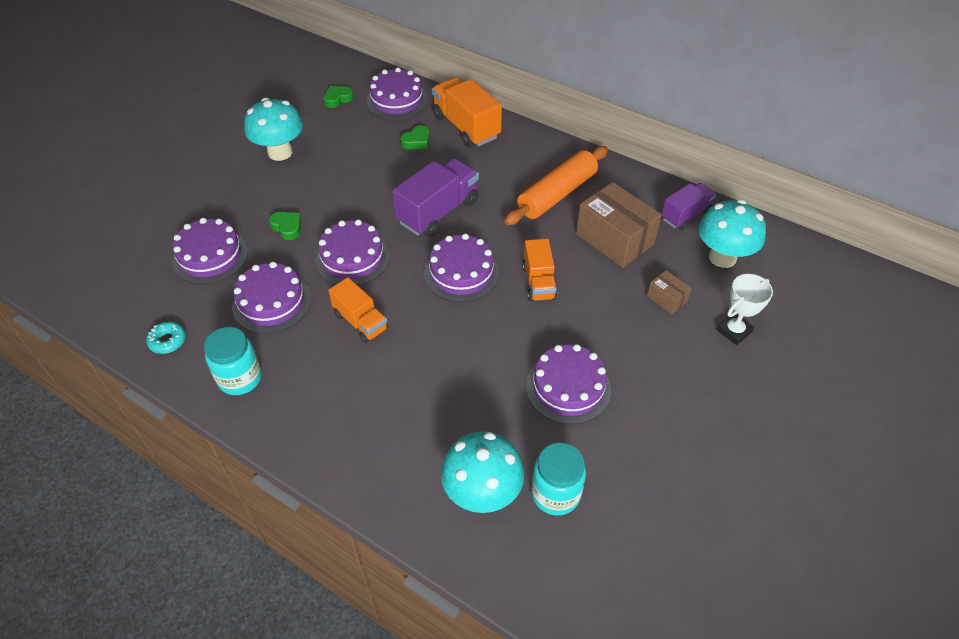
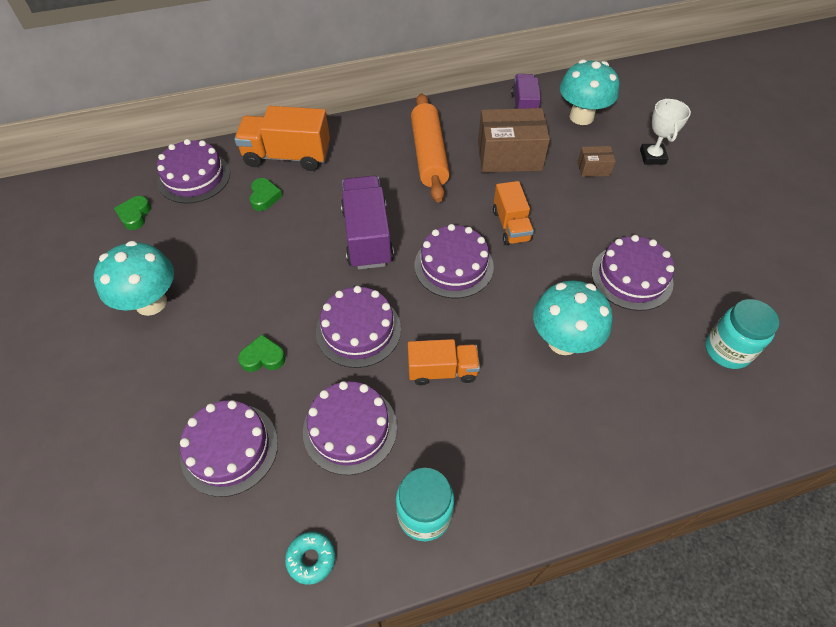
camera: 50 degrees left, 5 degrees up
turquoise mushroom [441,431,524,513] -> turquoise mushroom moved to [533,280,613,355]
orange truck [522,239,557,301] -> orange truck turned 45 degrees clockwise [493,181,534,245]

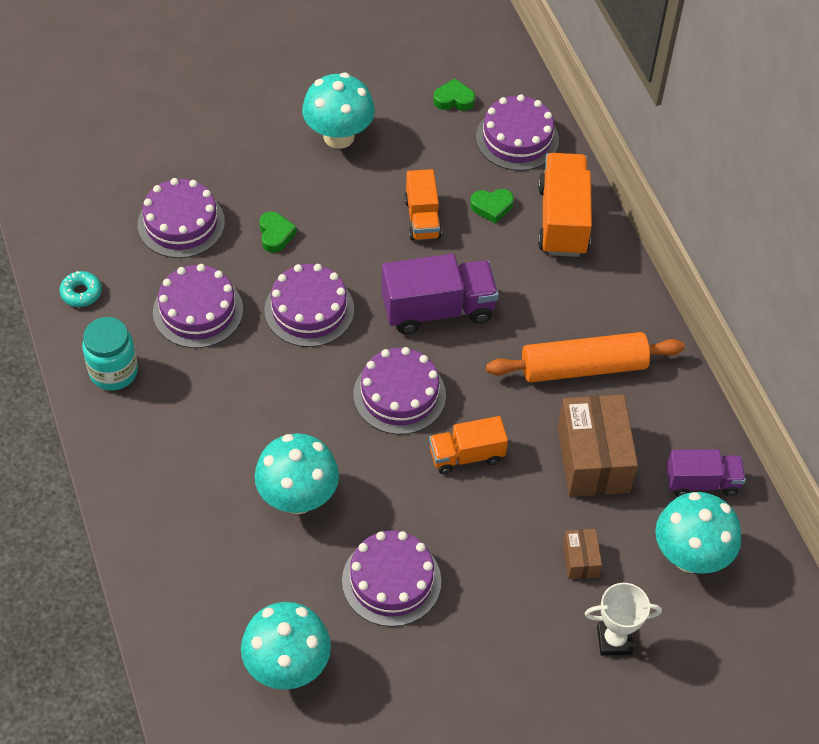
camera: 85 degrees right, 0 degrees up
orange truck [408,339,480,385] -> orange truck moved to [404,169,442,241]
turquoise jar [705,299,779,369] -> turquoise mushroom [241,602,331,690]

